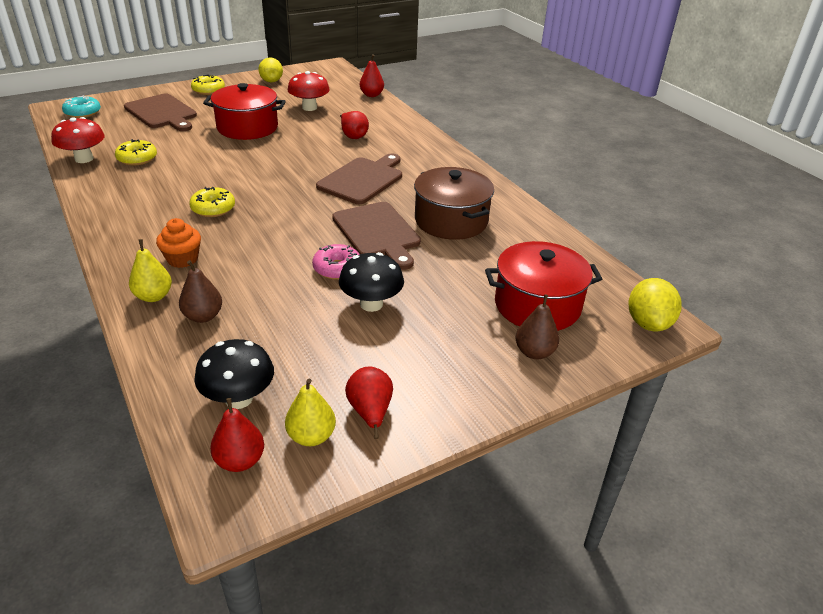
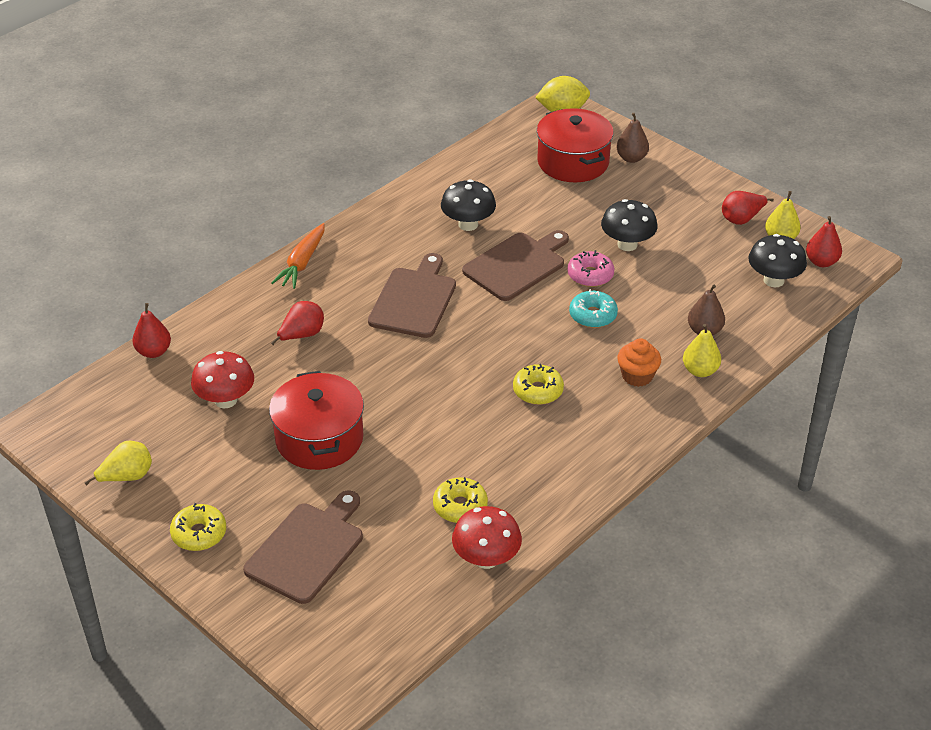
camera: 105 degrees left, 5 degrees up
turquoise donut [62,95,101,118] -> turquoise donut moved to [569,289,618,328]
brown cutting board [316,154,402,204] -> brown cutting board turned 90 degrees clockwise [368,253,456,338]
brown pot [414,167,494,240] -> black mushroom [441,179,496,231]
none -> orange carrot [271,223,325,289]

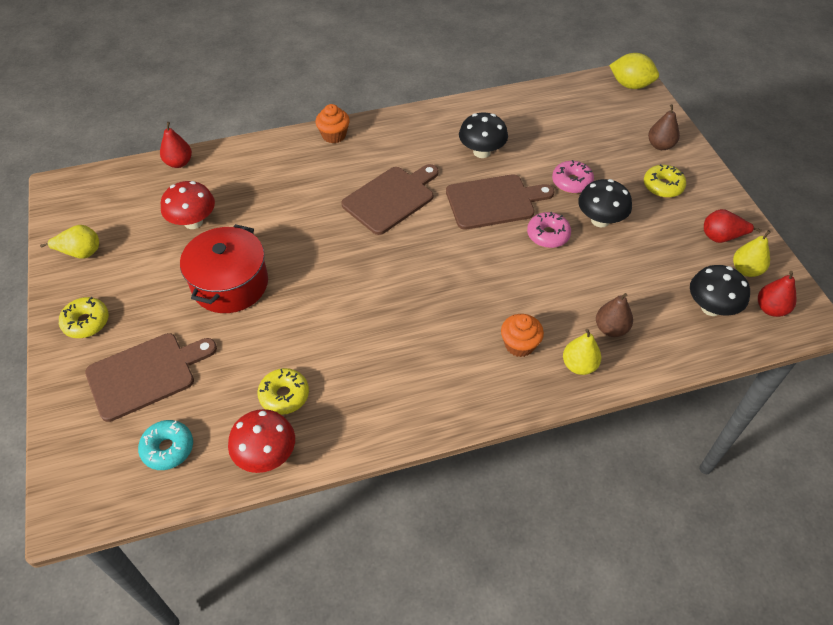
camera: 30 degrees right, 10 degrees up
orange carrot [271,223,325,289] -> orange cupcake [315,104,350,143]
red pear [271,301,324,345] -> none
yellow donut [513,364,564,405] -> yellow donut moved to [644,164,686,198]
red pot [537,108,614,182] -> none
turquoise donut [569,289,618,328] -> turquoise donut moved to [138,420,193,470]
none -> pink donut [552,160,594,193]

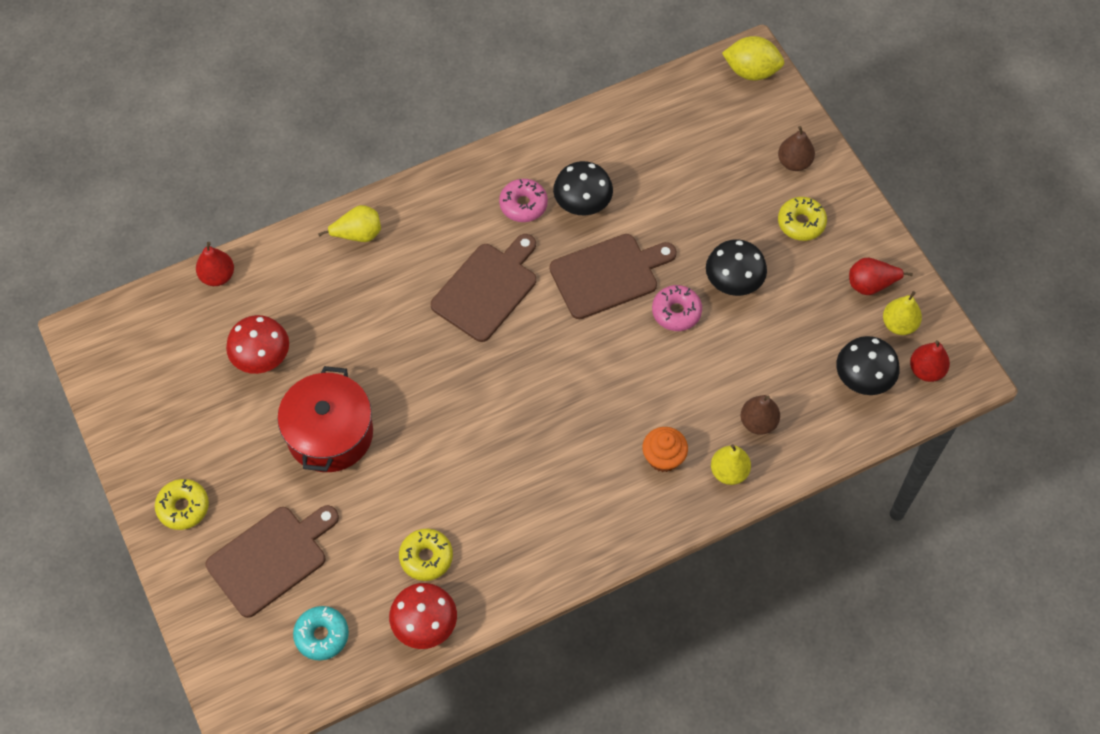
camera: 10 degrees left, 10 degrees up
yellow pear [40,225,99,259] -> yellow pear moved to [318,205,381,242]
orange cupcake [315,104,350,143] -> none
pink donut [552,160,594,193] -> pink donut moved to [499,179,548,222]

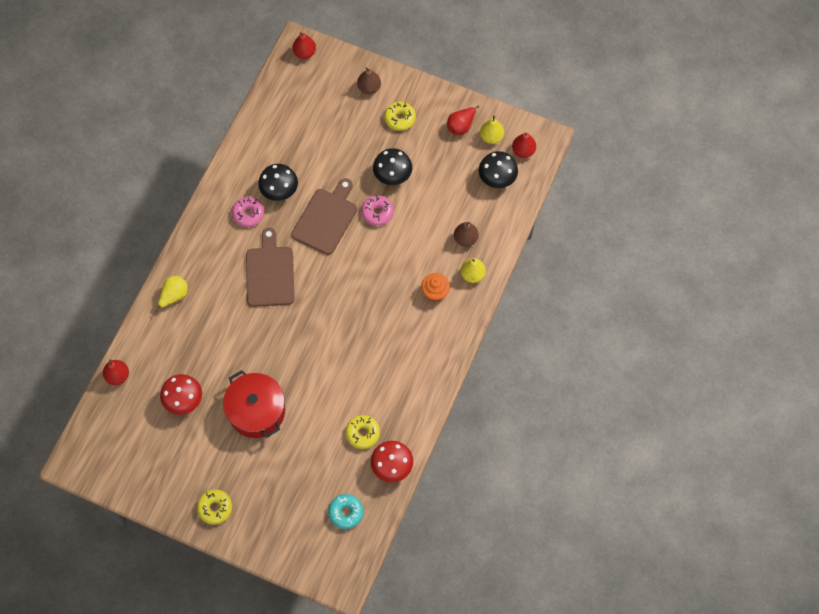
camera: 40 degrees left, 5 degrees up
brown cutting board [206,505,339,618] -> none
yellow lemon [722,36,784,81] -> red pear [292,32,316,59]

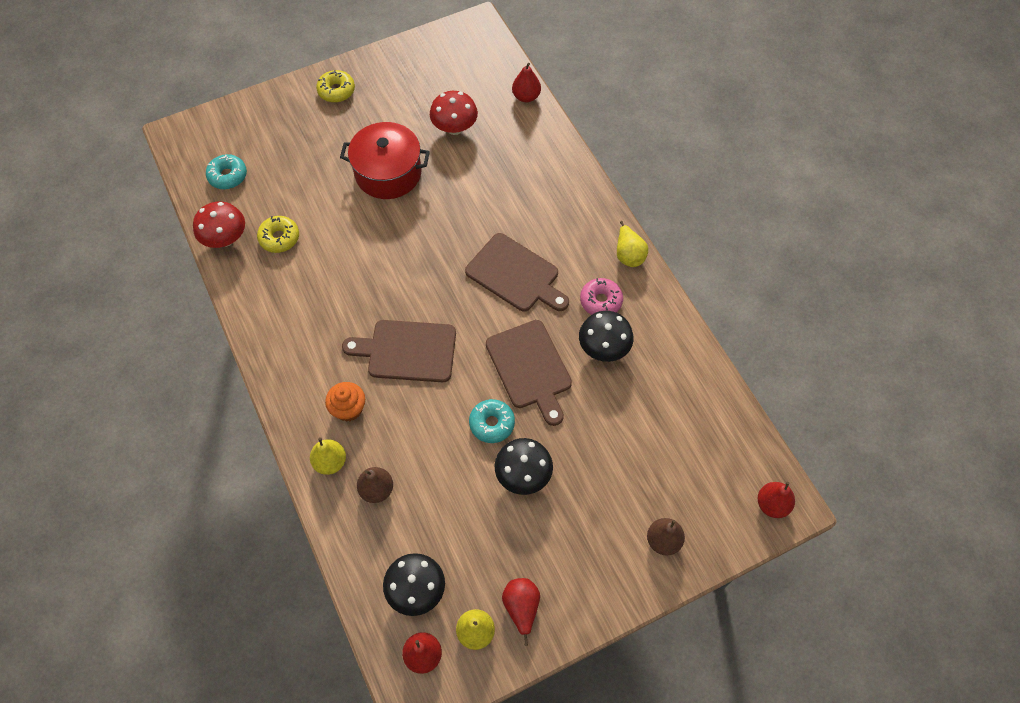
camera: 130 degrees right, 5 degrees down
yellow pear [155,276,188,312] -> yellow pear moved to [617,221,648,267]
pink donut [361,195,394,226] -> turquoise donut [469,399,515,443]
yellow donut [384,101,416,131] -> none
none -> brown cutting board [342,320,456,382]

